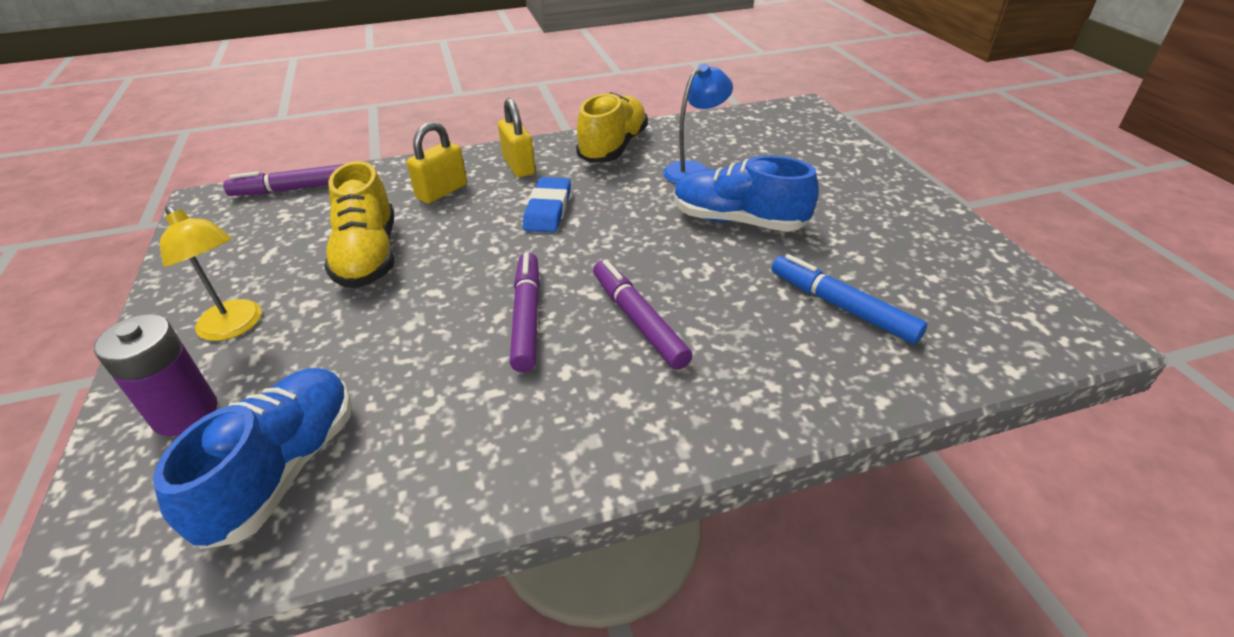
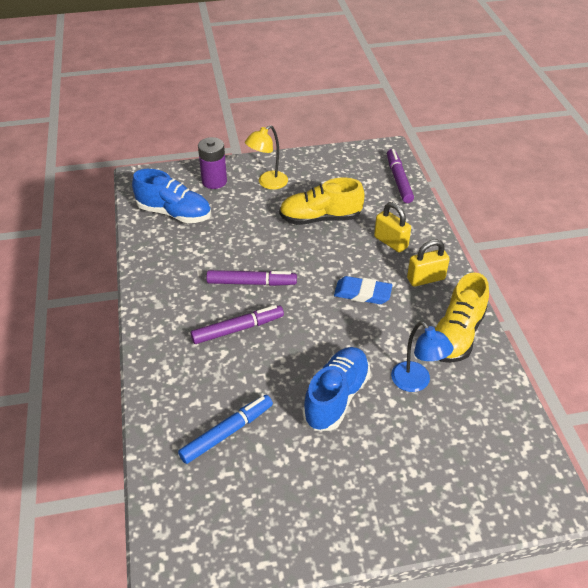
camera: 95 degrees right, 5 degrees up
yellow shoe [576,92,648,163] -> yellow shoe turned 90 degrees clockwise [435,272,489,363]

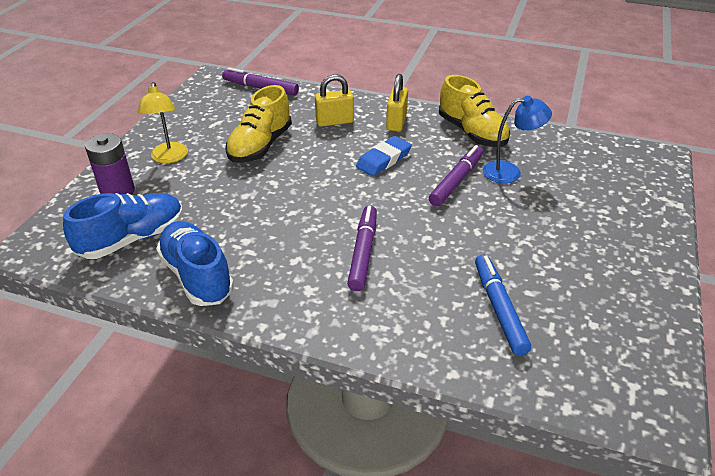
camera: 60 degrees left, 5 degrees down
purple marker [206,270,297,286] -> purple marker moved to [429,145,483,206]
blue shoe [302,347,370,431] -> blue shoe moved to [156,221,234,306]

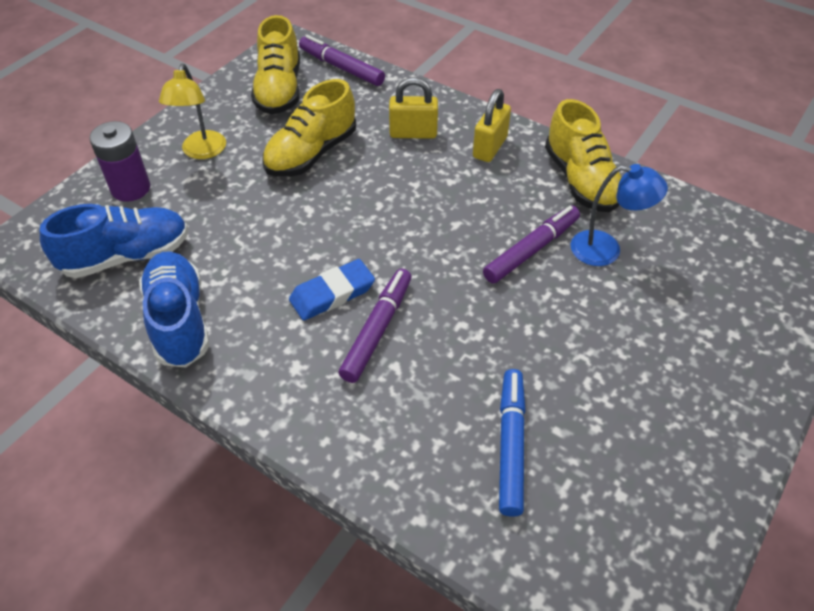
camera: 15 degrees right, 10 degrees up
blue eraser [356,136,412,176] -> blue eraser moved to [289,259,375,321]
none -> yellow shoe [251,15,300,114]

